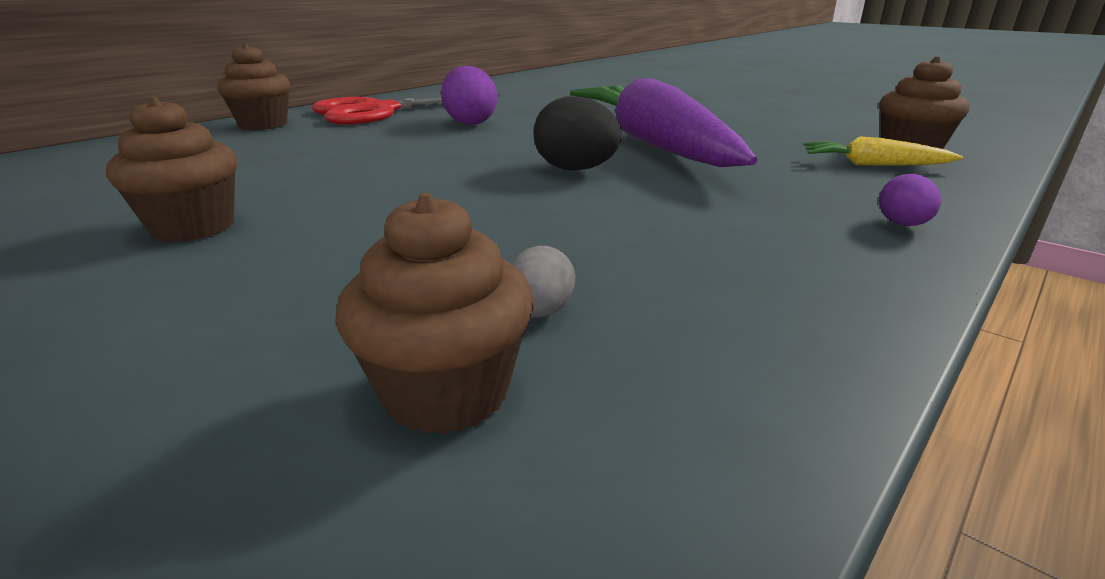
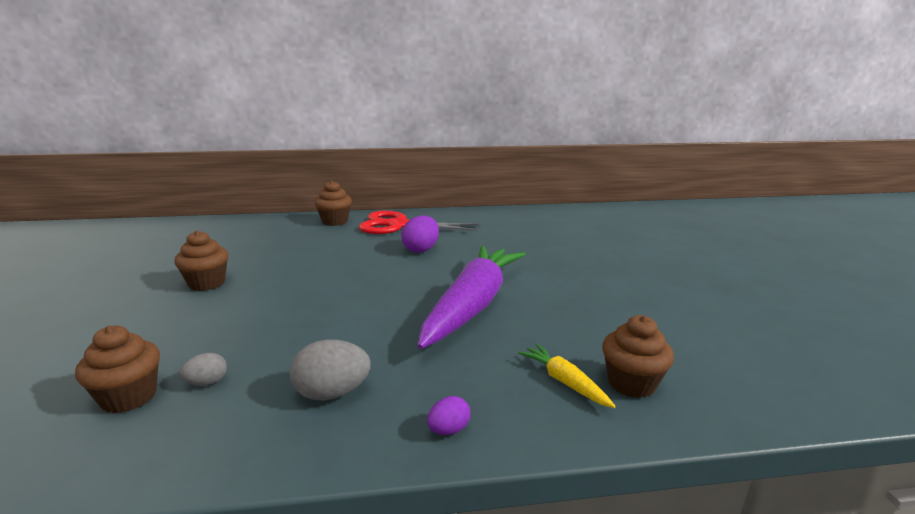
camera: 40 degrees right, 5 degrees down
black egg [533,96,622,171] -> none
none -> grey egg [290,339,371,400]

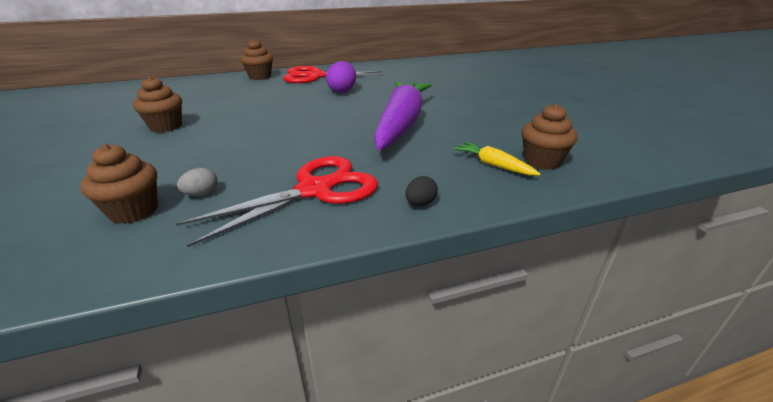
camera: 10 degrees left, 10 degrees up
grey egg [290,339,371,400] -> red scissors [176,156,378,247]
purple egg [427,396,471,435] -> black egg [405,176,438,206]

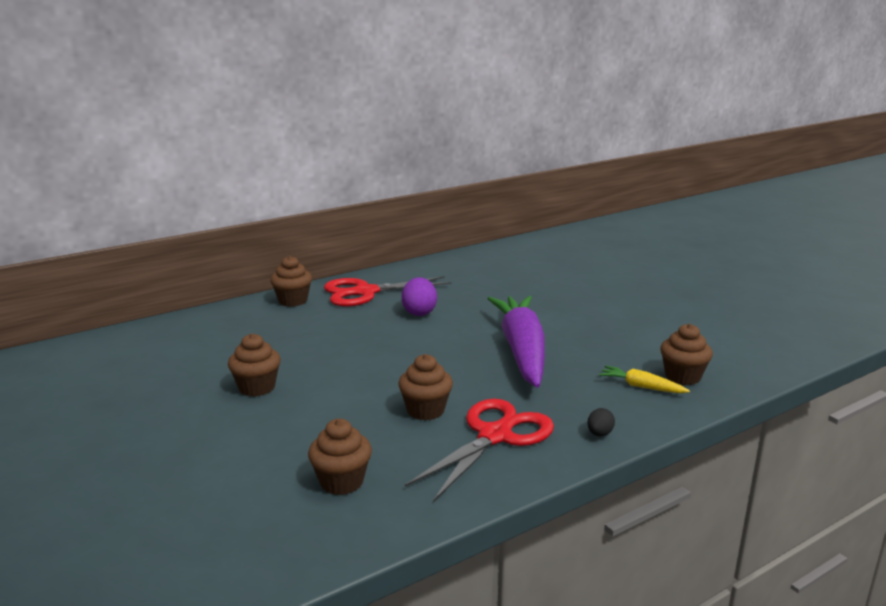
camera: 15 degrees left, 10 degrees down
grey egg [177,168,218,196] -> none
none -> brown cupcake [398,354,453,421]

